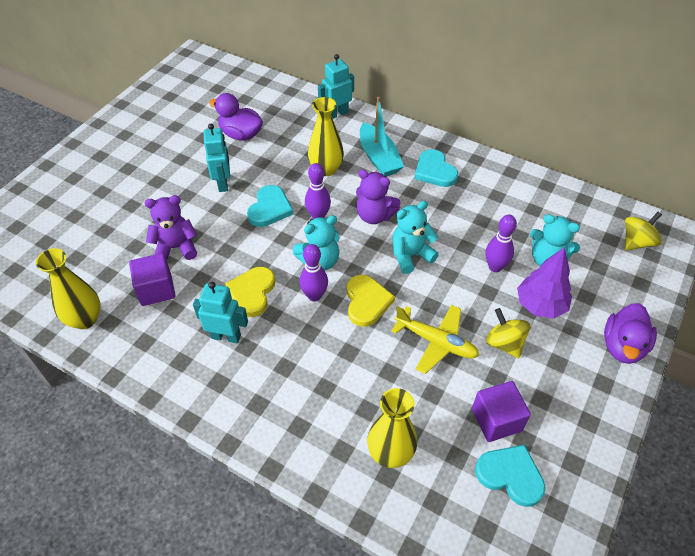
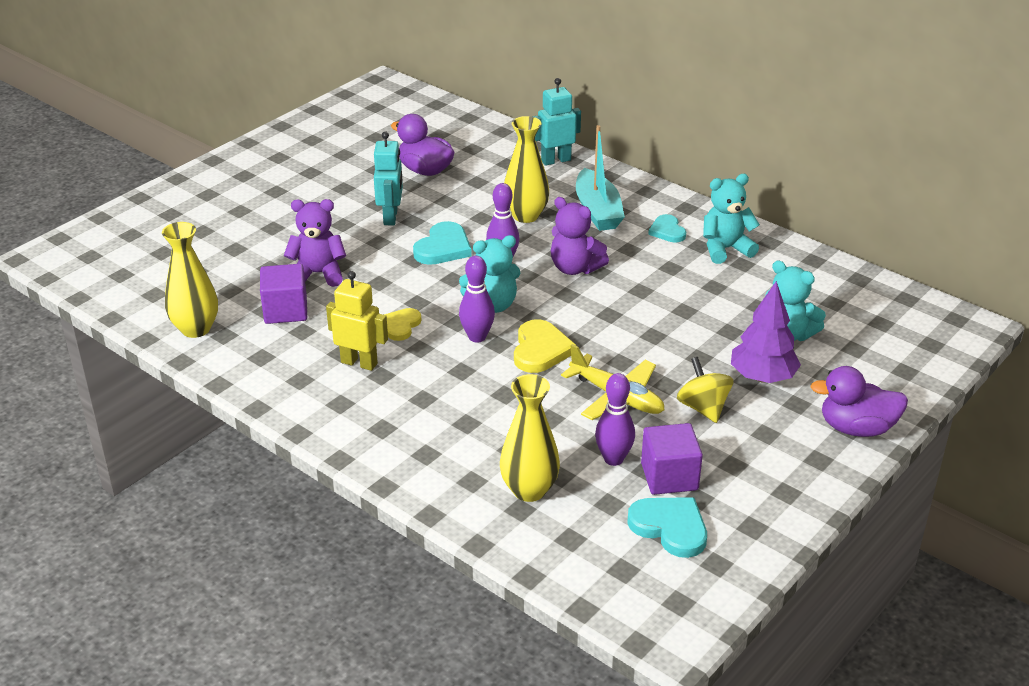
camera: 10 degrees right, 15 degrees down
turquoise robot [193,282,248,343] -> yellow robot [326,271,388,371]
yellow heart [225,267,275,317] -> yellow heart [384,308,422,341], size x0.65
turquoise teddy bear [392,201,439,274] -> turquoise teddy bear moved to [703,174,760,264]
turquoise heart [414,149,458,187] -> turquoise heart [648,214,686,243], size x0.65
purple bowling pin [485,215,517,272] -> purple bowling pin moved to [595,373,635,466]
purple duck [604,303,657,364] -> purple duck turned 60 degrees clockwise [810,366,908,437]
yellow spinning top [625,212,662,251] -> none

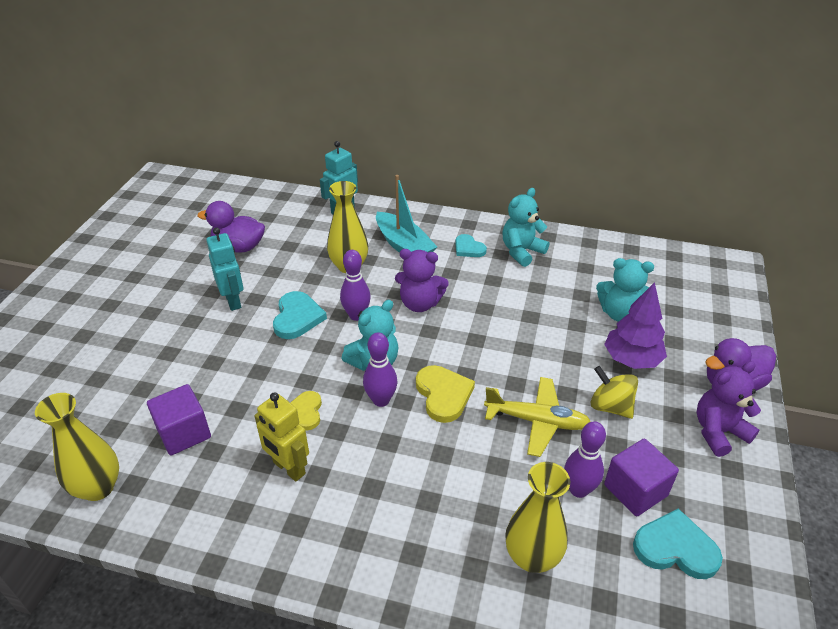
camera: 25 degrees left, 5 degrees up
purple teddy bear [284,199,346,287] -> purple teddy bear moved to [696,361,761,457]
yellow robot [326,271,388,371] -> yellow robot turned 135 degrees counterclockwise [254,392,309,482]

